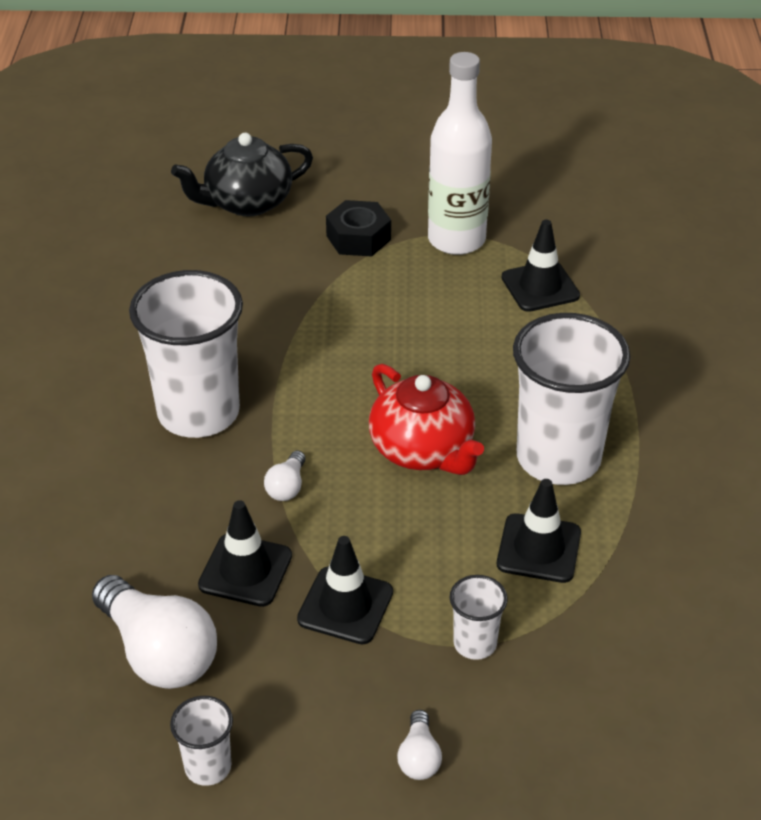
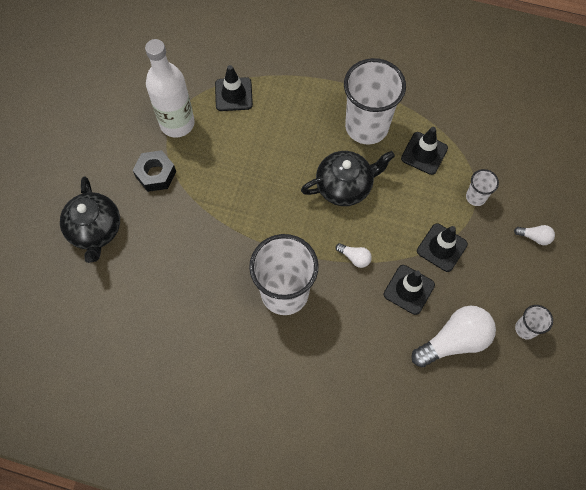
camera: 75 degrees left, 25 degrees up
red teapot [369,364,484,475] -> black teapot [301,151,395,206]

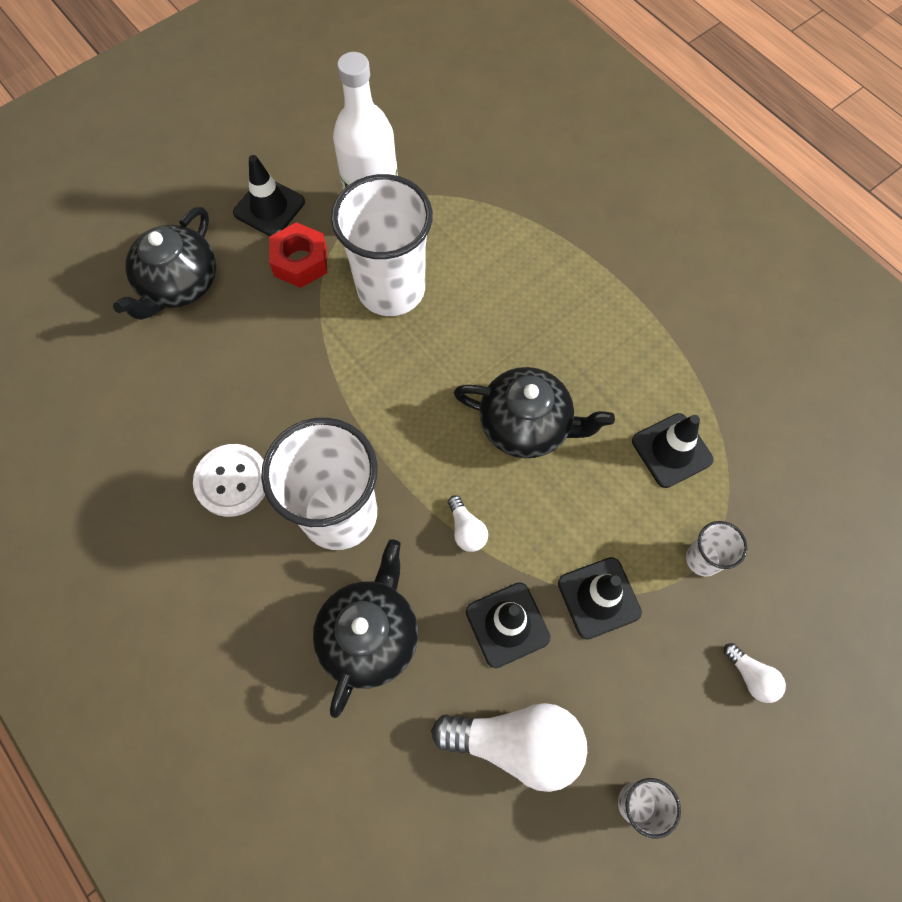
camera: 35 degrees right, 0 degrees up
black nut [133,150,176,192] -> red nut [269,222,327,288]
black traffic cone [215,65,253,111] -> black traffic cone moved to [233,155,305,236]
white cup [344,58,406,145] -> white cup moved to [331,174,433,316]
none -> white button [193,444,265,517]
none -> black teapot [313,539,418,718]

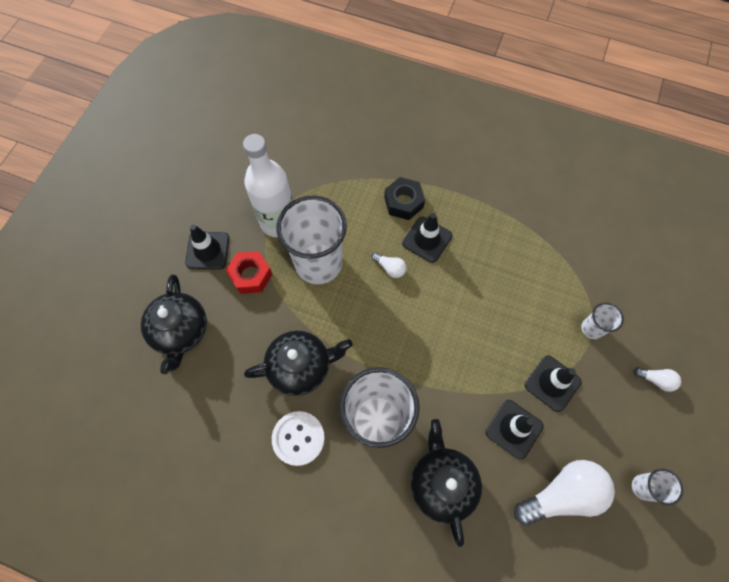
camera: 30 degrees left, 0 degrees up
white light bulb [448,495,488,552] -> white light bulb moved to [372,252,407,278]
black teapot [454,367,615,458] -> black teapot moved to [244,331,353,396]
black traffic cone [632,413,713,488] -> black traffic cone moved to [402,213,452,263]
none -> black nut [384,177,425,220]

